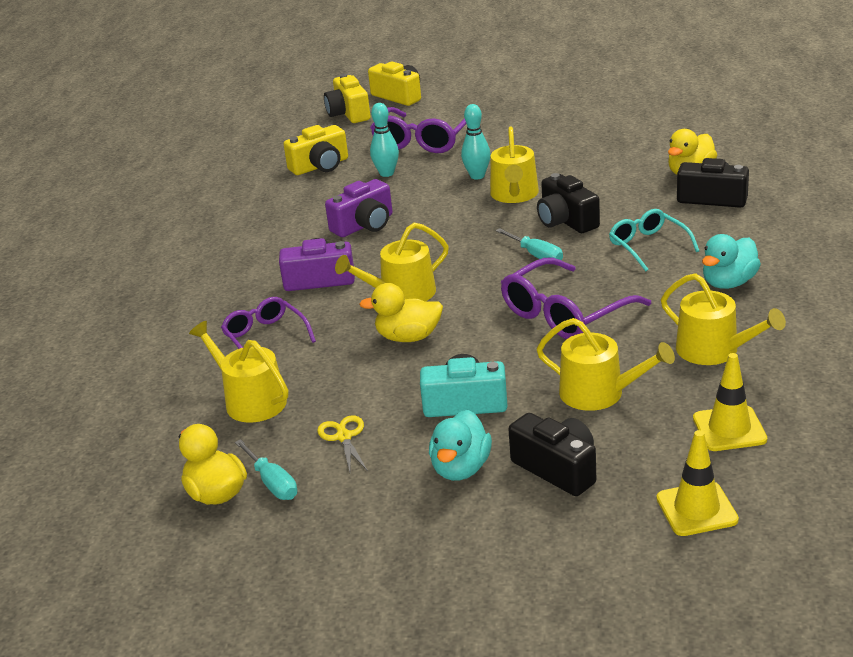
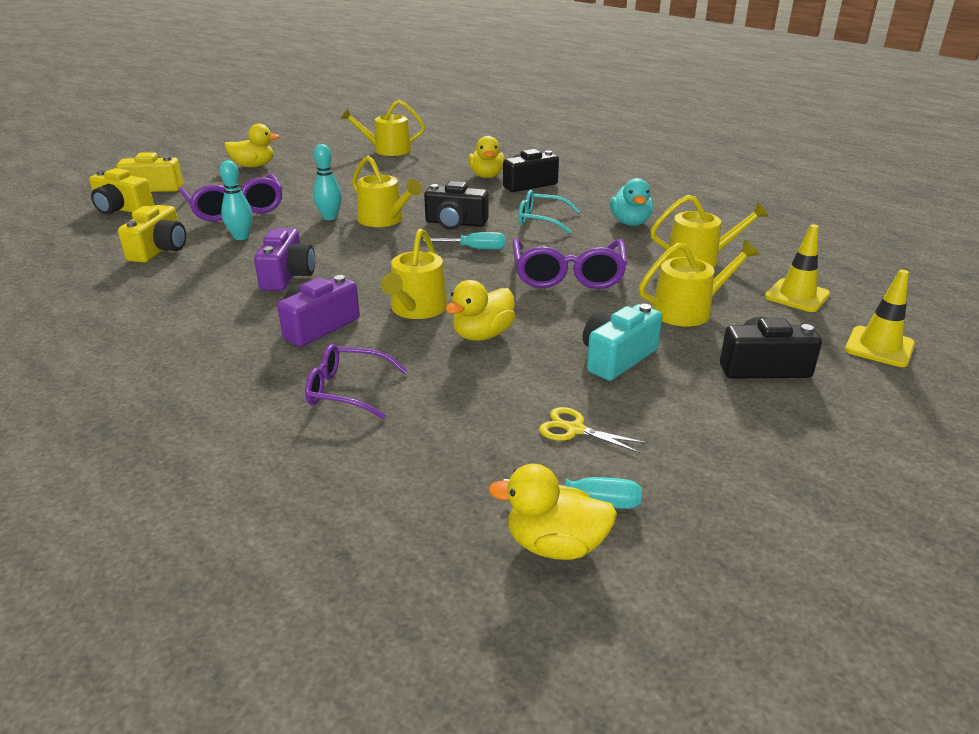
camera: 50 degrees left, 0 degrees up
yellow watering can [189,321,288,423] -> yellow watering can moved to [340,100,425,156]
turquoise duck [429,410,492,481] -> none
none -> yellow duck [224,124,280,167]

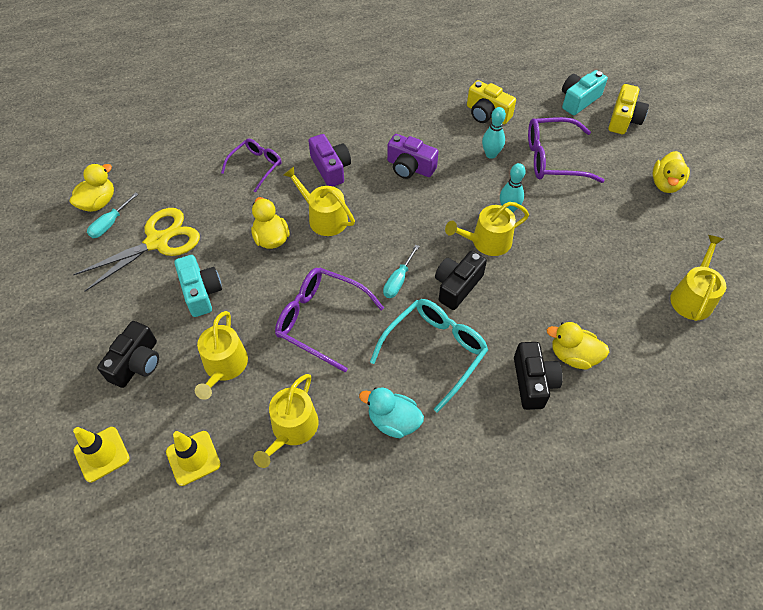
camera: 115 degrees right, 25 degrees up
yellow camera [89,168,154,214] -> turquoise camera [562,70,608,115]
turquoise glasses [518,190,580,233] -> turquoise glasses [370,299,488,413], size x1.57
yellow scissors [539,407,648,454] -> yellow scissors [73,208,200,291], size x2.13

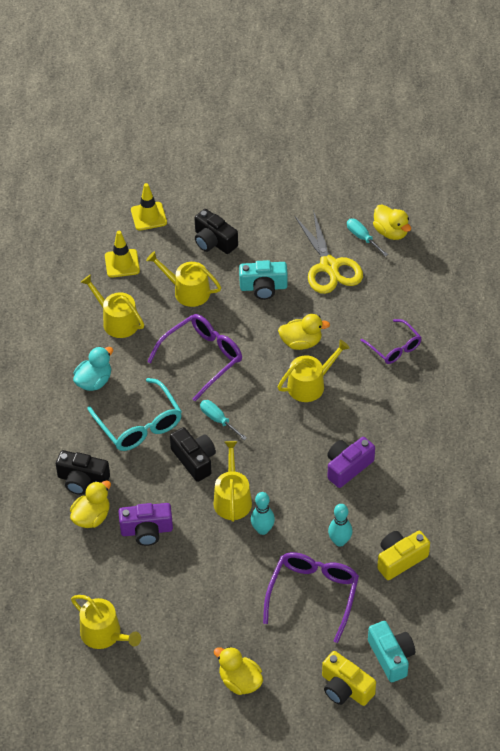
camera: 110 degrees right, 5 degrees down
purple camera [308,134,351,187] -> purple camera moved to [118,503,173,546]

